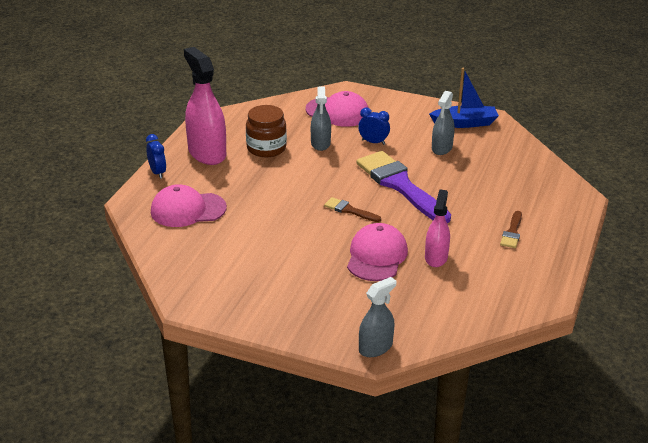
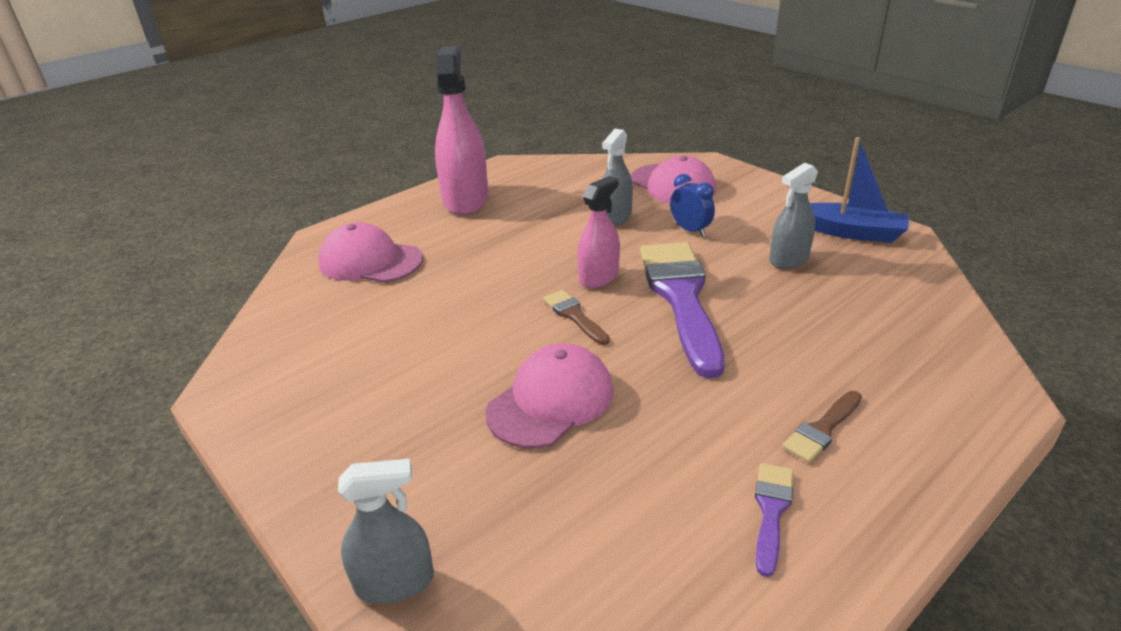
camera: 30 degrees right, 0 degrees up
blue clock [146,134,166,179] -> none
brown jar [246,105,287,157] -> none
pink spray bottle [425,189,450,267] -> pink spray bottle moved to [577,176,620,288]
none -> purple brush [755,463,794,577]

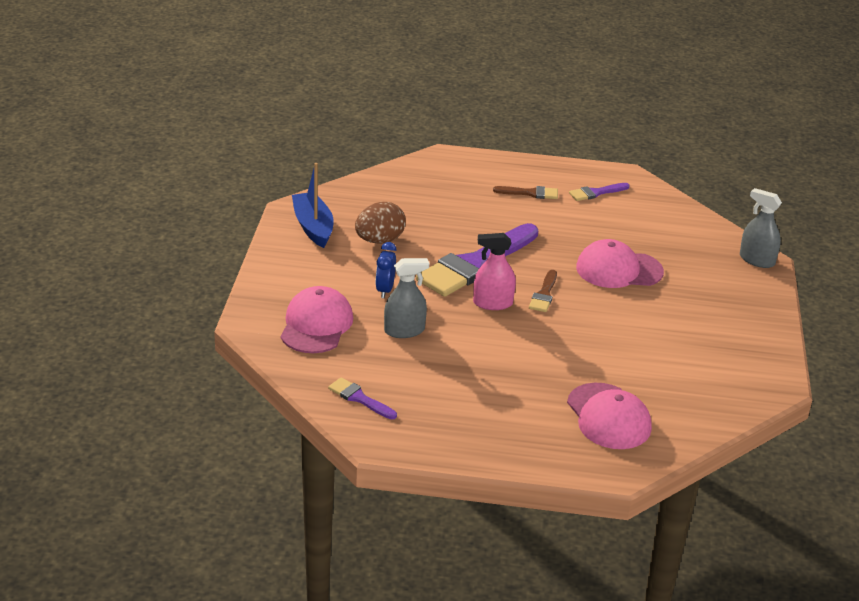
camera: 135 degrees left, 0 degrees up
pink spray bottle [435,46,489,215] -> none
grey spray bottle [769,163,818,269] -> brown egg [355,202,406,244]
none -> purple brush [328,377,397,420]

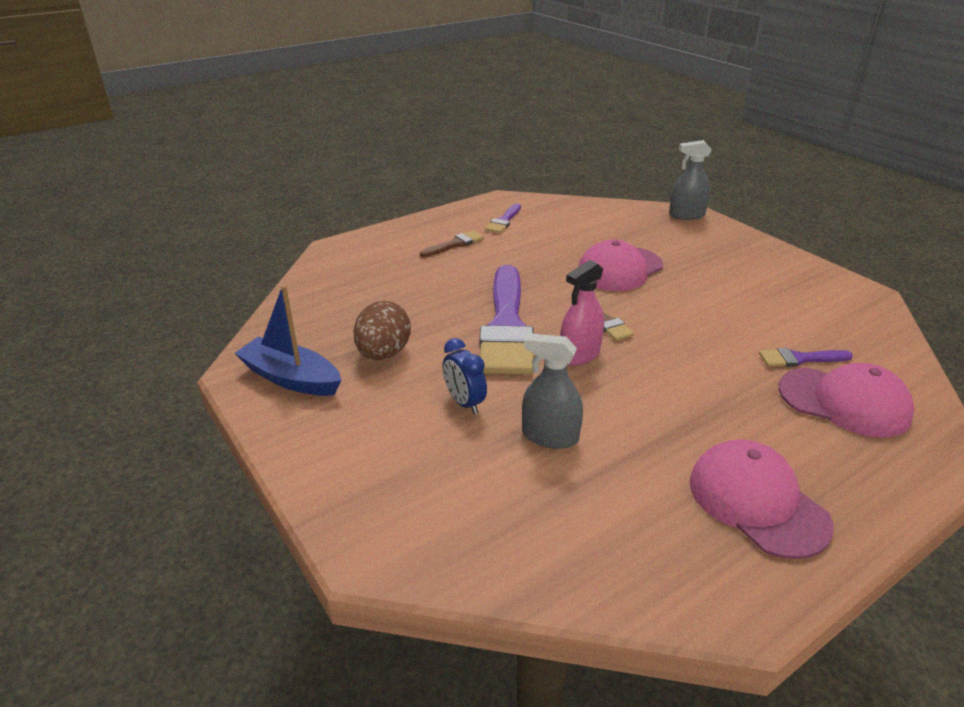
camera: 40 degrees left, 0 degrees up
pink cap [281,286,353,353] -> pink cap moved to [689,439,834,559]
purple brush [328,377,397,420] -> purple brush moved to [759,348,853,367]
grey spray bottle [384,258,429,338] -> grey spray bottle turned 105 degrees counterclockwise [522,333,583,449]

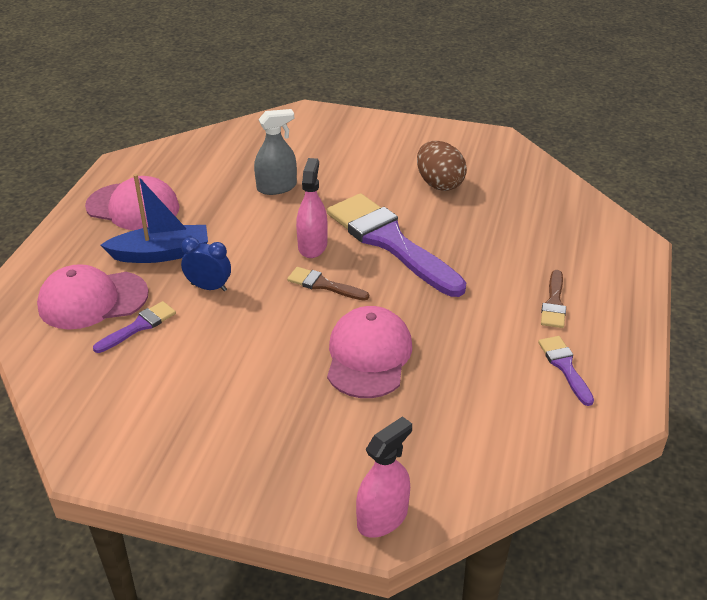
camera: 140 degrees right, 5 degrees up
blue boat [235,285,342,396] -> blue boat moved to [100,174,208,263]
blue clock [443,338,487,414] -> blue clock moved to [181,237,231,291]
grey spray bottle [669,140,712,220] -> pink spray bottle [356,416,412,538]

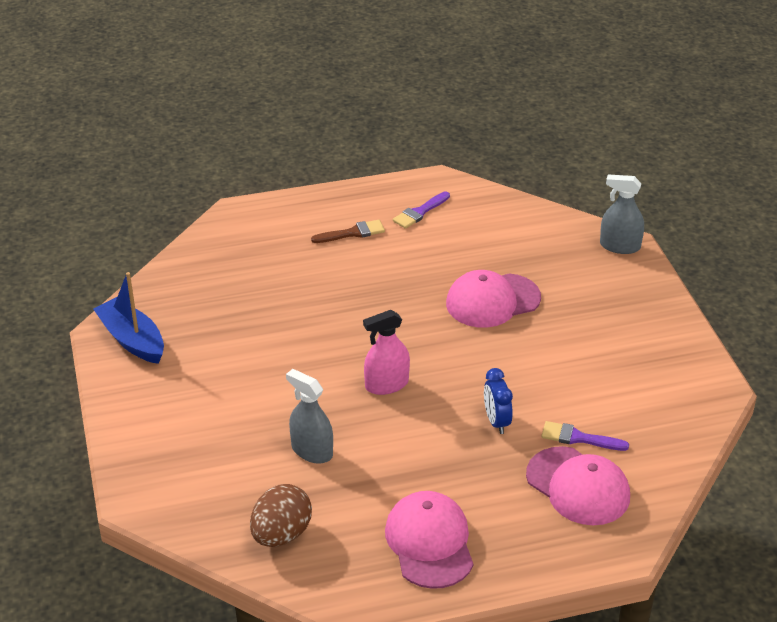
camera: 120 degrees left, 0 degrees up
blue boat [100,174,208,263] -> blue boat moved to [93,272,164,364]
brown brush [287,267,369,301] -> none
purple brush [327,193,466,297] -> none
pink spray bottle [356,416,412,538] -> grey spray bottle [600,174,644,254]
brown egg [417,141,467,191] -> brown egg moved to [250,484,312,547]

